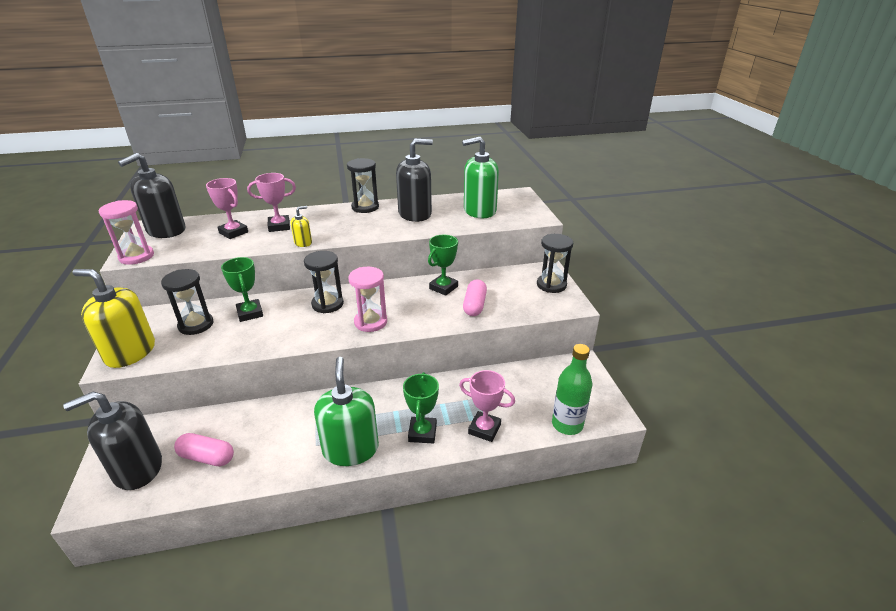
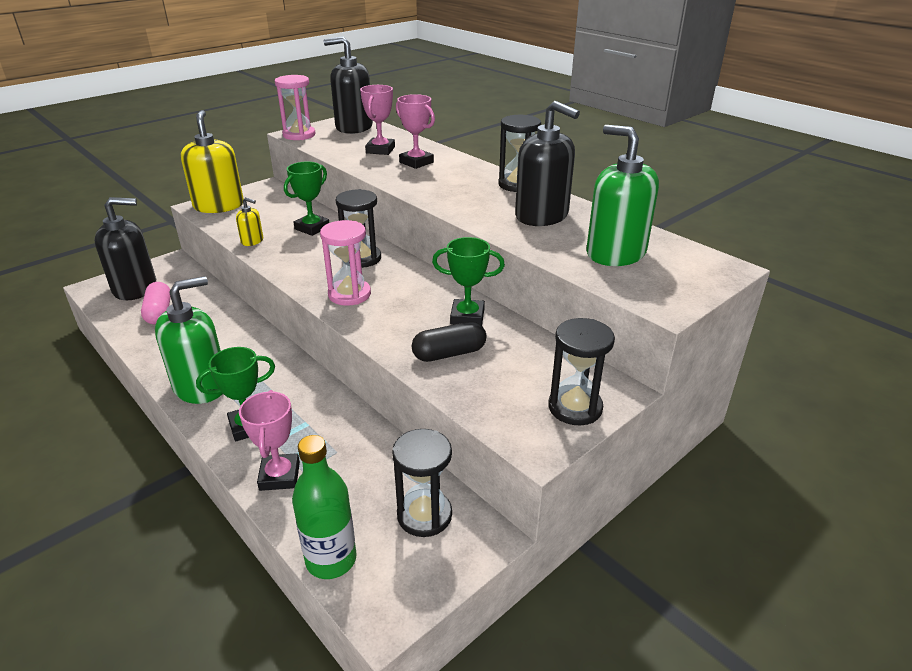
camera: 60 degrees right, 0 degrees up
black soap dispenser [63,391,162,490] -> black soap dispenser turned 135 degrees clockwise [94,197,156,300]
black hourglass [161,269,214,335] -> black hourglass moved to [392,429,452,537]
yellow soap dispenser [291,206,312,247] -> yellow soap dispenser moved to [236,197,263,246]
pink capsule [463,279,487,316] -> black capsule [412,322,486,362]

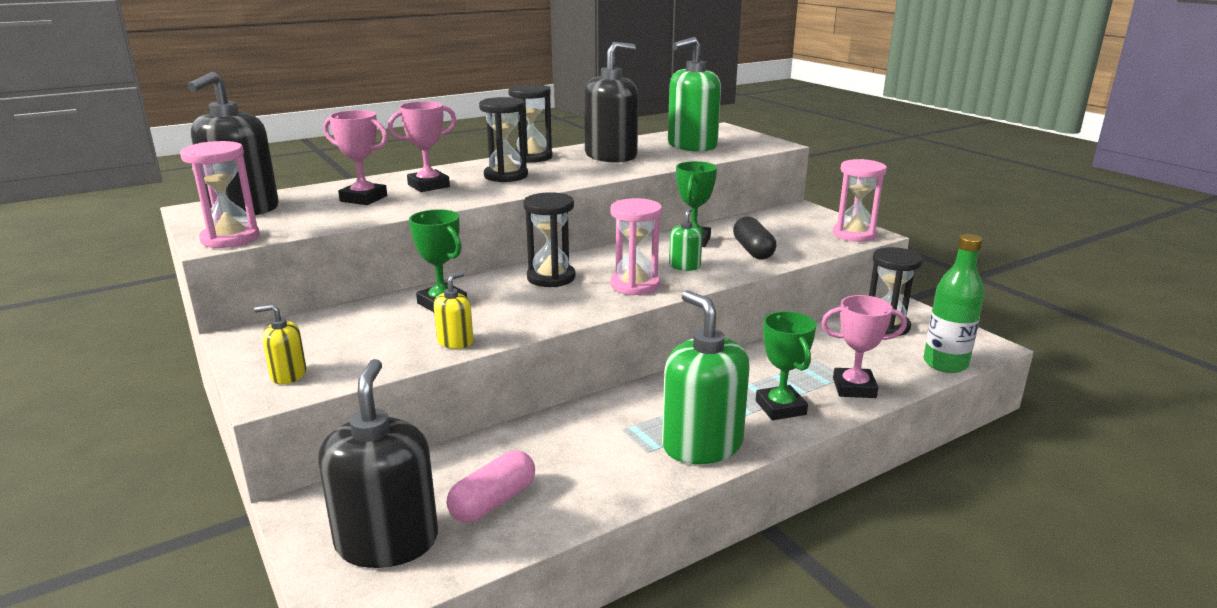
camera: 80 degrees left, 10 degrees down
pink capsule [141,282,171,324] -> pink capsule turned 45 degrees counterclockwise [447,450,535,523]
yellow soap dispenser [181,110,244,213] -> yellow soap dispenser [254,304,306,384], size x0.47
black hourglass [548,318,615,425] -> black hourglass moved to [479,97,528,182]
none -> green soap dispenser [669,208,702,271]
none -> pink hourglass [833,159,887,242]

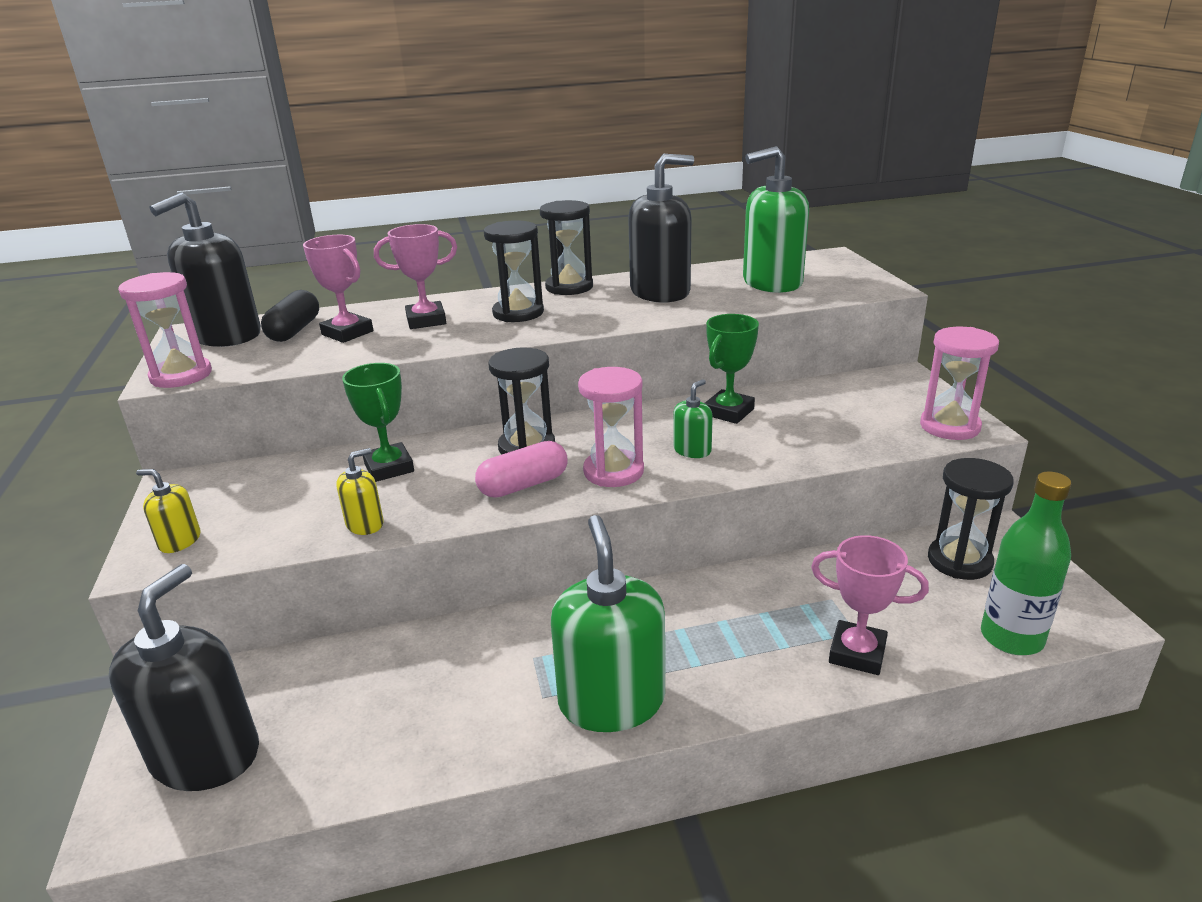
camera: 20 degrees right, 5 degrees up
pink capsule [447,450,535,523] -> pink capsule moved to [475,441,568,498]
black capsule [733,216,776,260] -> black capsule moved to [261,290,319,342]
green trophy [756,311,817,420] -> none

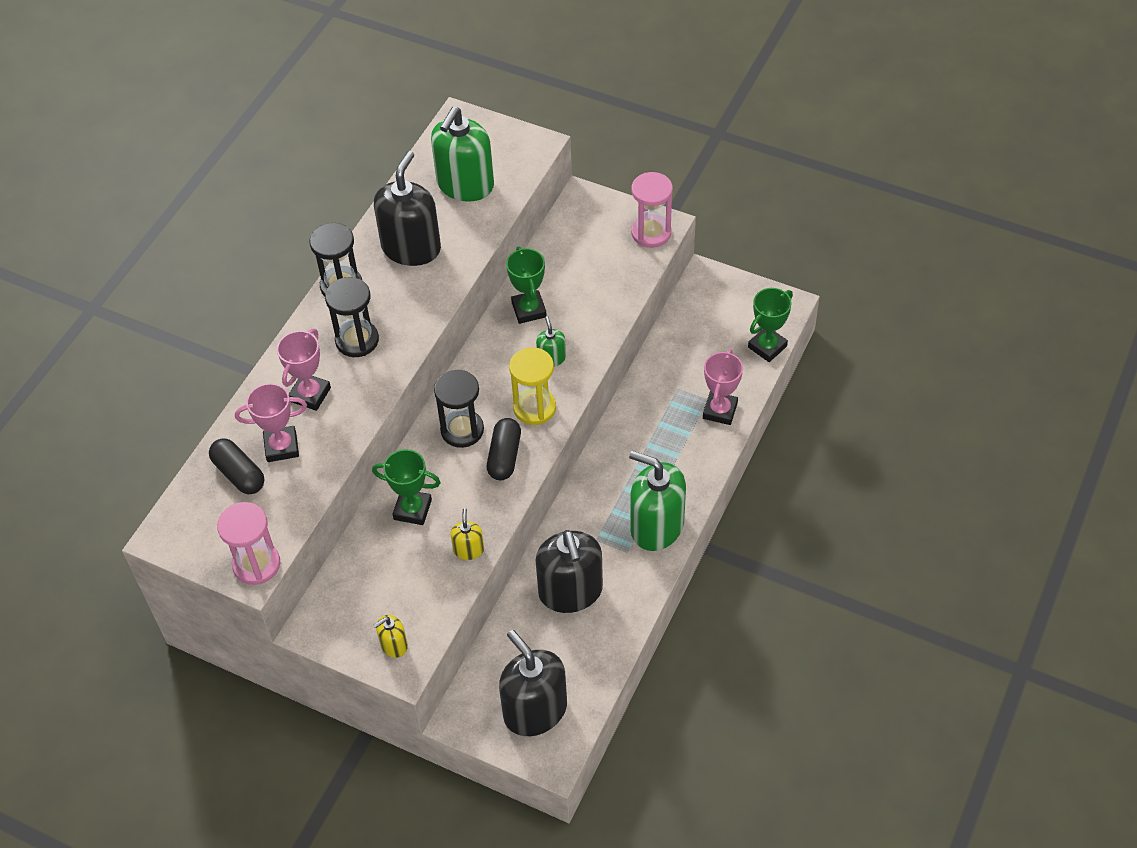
camera: 50 degrees left, 25 degrees up
black soap dispenser [150,192,261,347] -> black soap dispenser moved to [535,530,603,613]
pink capsule [475,441,568,498] -> black capsule [487,418,521,480]
pink hourglass [578,367,644,487] -> yellow hourglass [509,347,556,425]
pink trophy [811,535,929,675] -> pink trophy turned 45 degrees counterclockwise [703,349,743,425]
black hourglass [928,458,1014,580] -> none
green bottle [981,472,1071,655] -> green trophy [748,288,793,362]

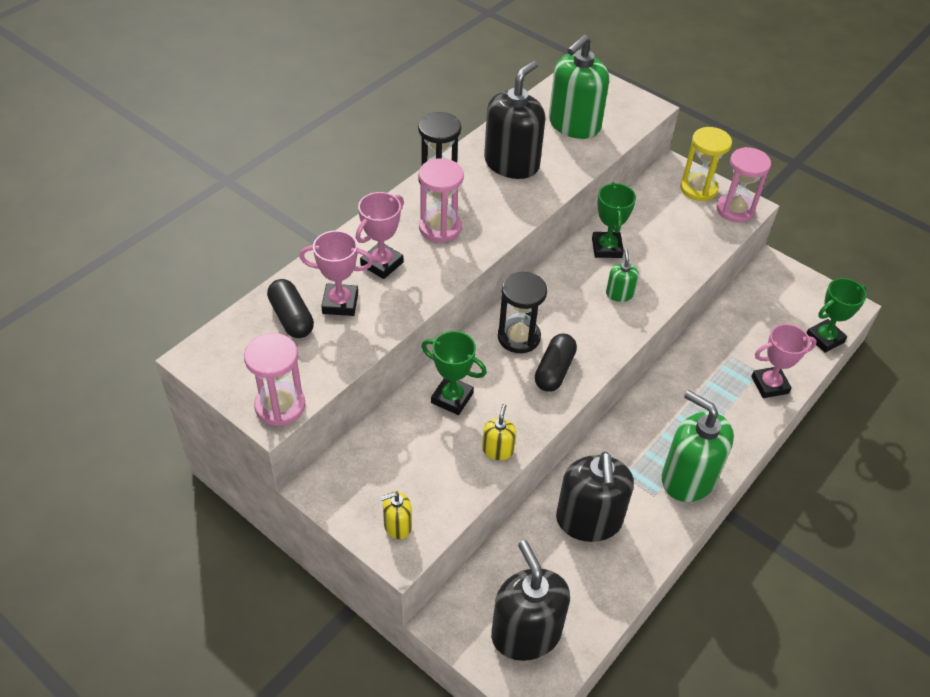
camera: 10 degrees right, 5 degrees down
black hourglass [325,277,379,357] -> pink hourglass [419,158,464,243]
yellow hourglass [509,347,556,425] -> yellow hourglass moved to [680,127,732,201]
pink trophy [703,349,743,425] -> pink trophy turned 45 degrees clockwise [751,324,817,398]

